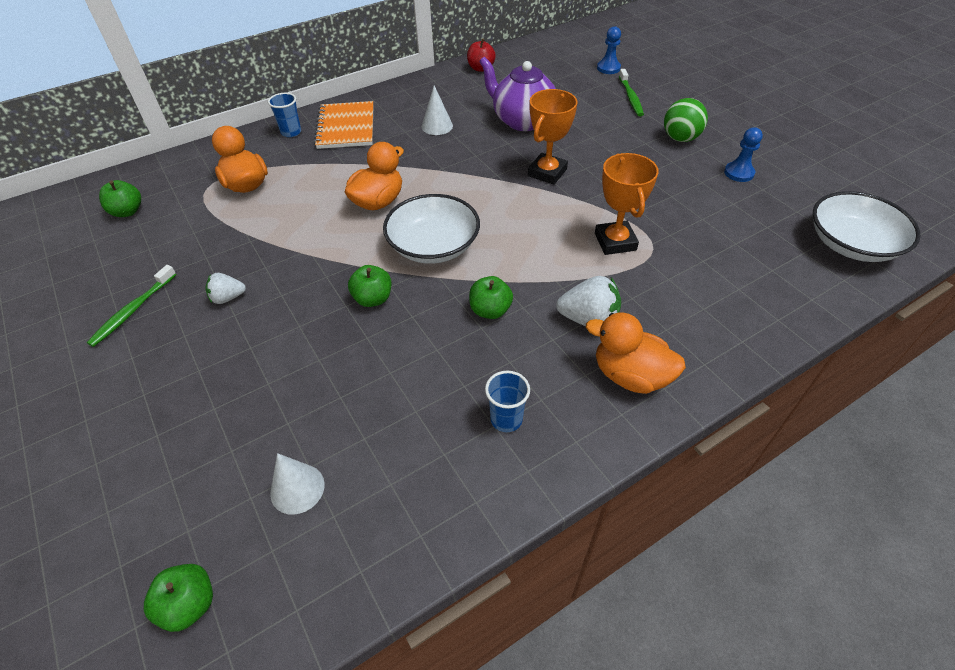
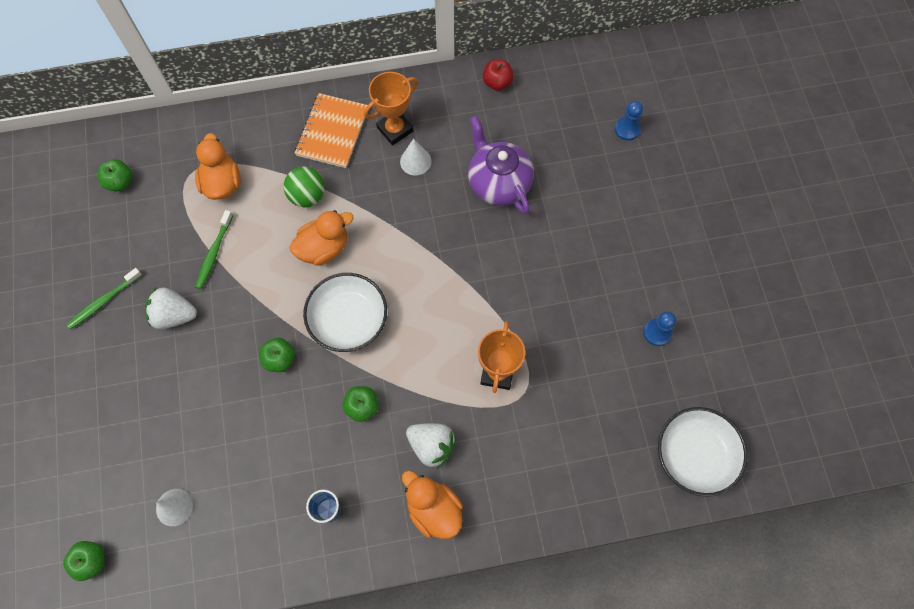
camera: 20 degrees right, 20 degrees up
white strawberry [205,273,246,304] -> white strawberry [145,288,197,329], size x1.63
blue cup [268,93,301,137] -> none
orange trophy [528,89,578,185] -> orange trophy moved to [364,72,418,145]
green toothbrush [619,69,644,116] -> green toothbrush moved to [195,210,233,289]
green ball [664,98,708,142] -> green ball moved to [284,166,325,207]

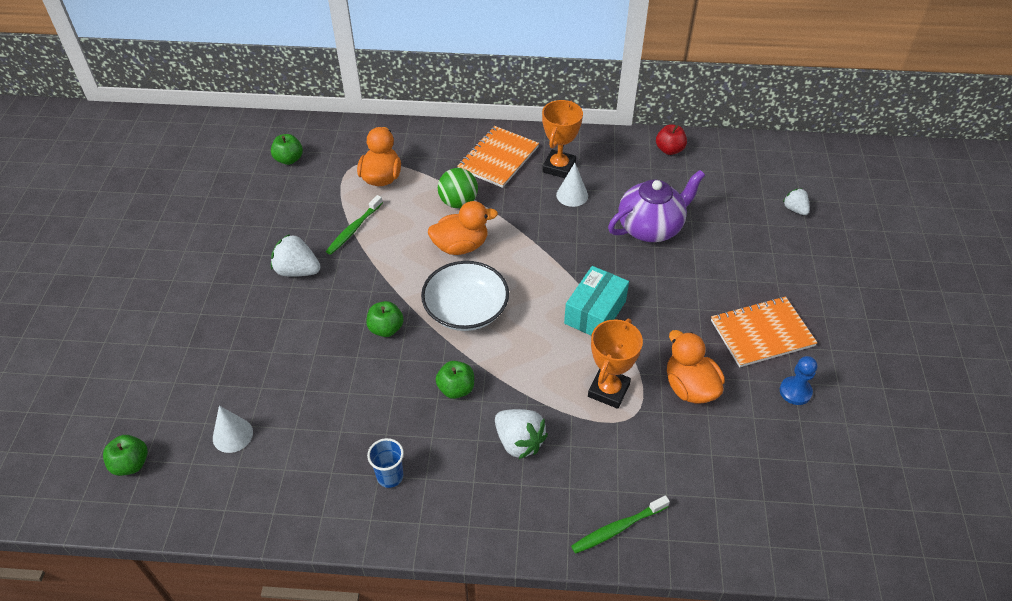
camera: 15 degrees right, 20 degrees down
green toothbrush [66,268,142,329] -> green toothbrush moved to [571,495,670,554]
orange trophy [364,72,418,145] -> orange trophy turned 45 degrees counterclockwise [542,100,583,178]
orange duck [402,470,463,539] -> orange duck moved to [667,330,725,404]
purple teapot [468,116,534,214] -> purple teapot turned 75 degrees clockwise [608,170,705,242]
blue pawn [615,101,643,141] -> white strawberry [783,189,810,215]
white bowl [658,407,747,497] -> none
none -> turquoise box [564,266,629,336]
none -> orange notebook [711,296,817,367]

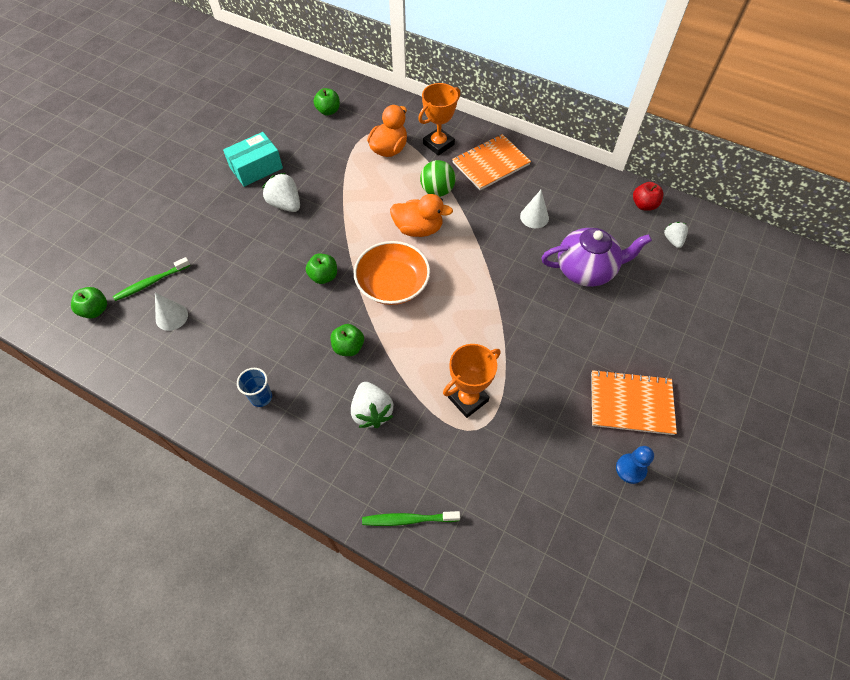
camera: 25 degrees right, 10 degrees up
green toothbrush [326,195,383,255] -> green toothbrush moved to [113,257,191,301]
white bowl [421,261,509,331] -> orange bowl [354,241,430,305]
orange trophy [542,100,583,178] -> orange trophy moved to [418,83,460,156]
turquoise box [564,266,629,336] -> turquoise box moved to [223,132,283,187]
orange duck [667,330,725,404] -> none
white strawberry [783,189,810,215] -> white strawberry moved to [664,222,688,248]

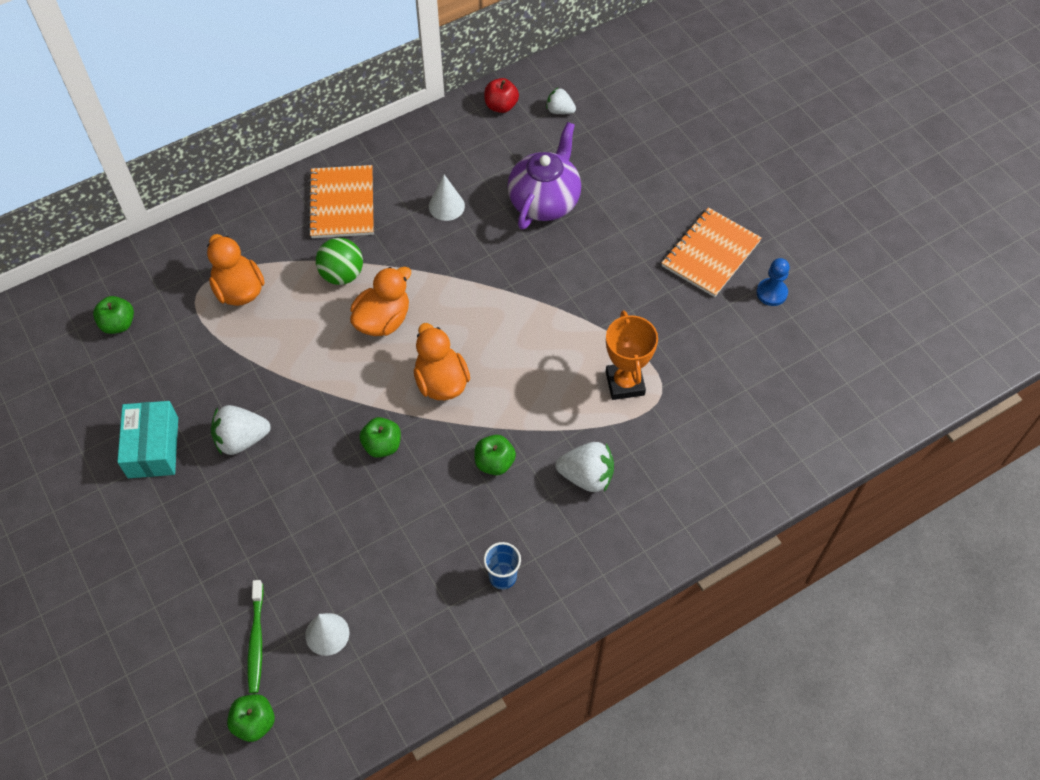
camera: 60 degrees left, 0 degrees up
orange bowl [354,241,430,305] -> orange duck [414,323,470,400]
green toothbrush [362,511,460,526] -> none
orange trophy [418,83,460,156] -> none

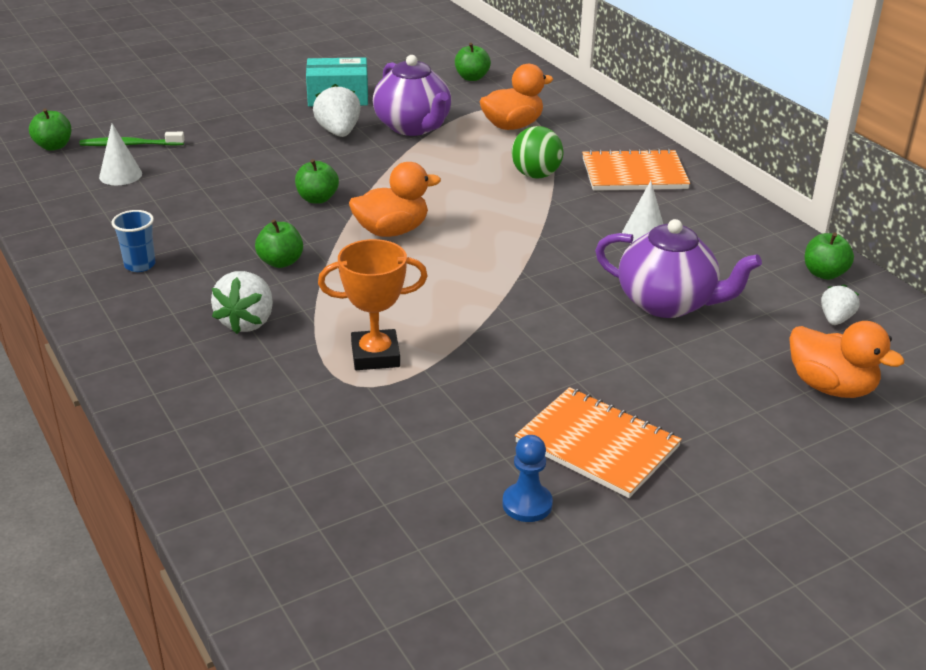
camera: 90 degrees right, 25 degrees down
orange duck [350,267,411,336] -> orange duck moved to [789,321,904,398]
red apple [484,78,519,113] -> green apple [805,232,854,280]
none -> purple teapot [373,55,451,136]

